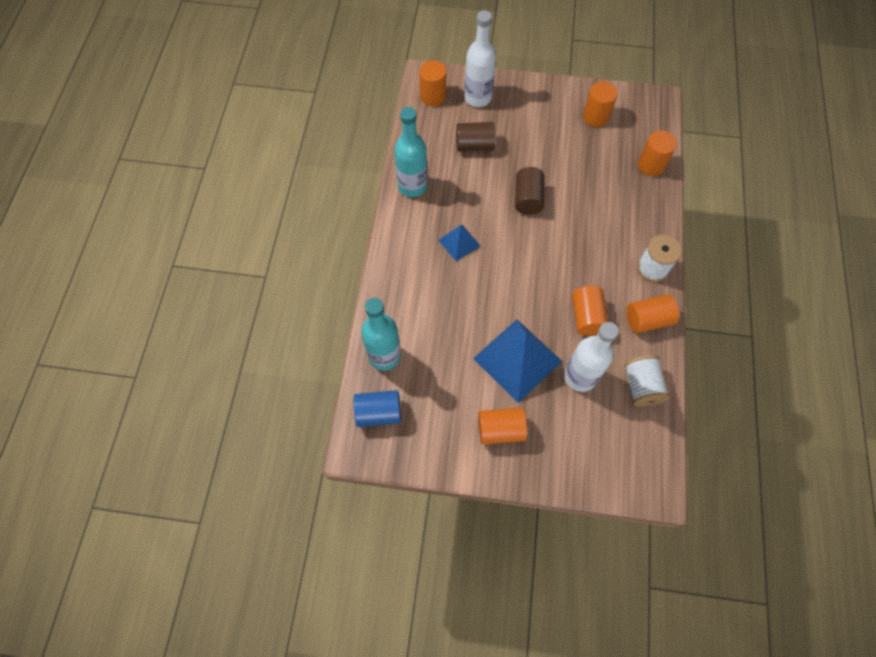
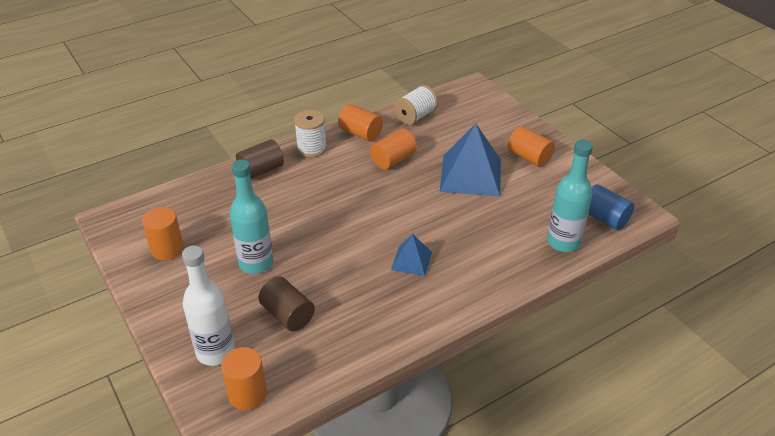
camera: 130 degrees left, 25 degrees down
turquoise bottle [395,107,427,197] -> turquoise bottle moved to [230,160,273,274]
brown cylinder [515,167,544,215] -> brown cylinder moved to [236,139,284,179]
white bottle [564,322,619,392] -> none
orange cylinder [638,131,677,176] -> none

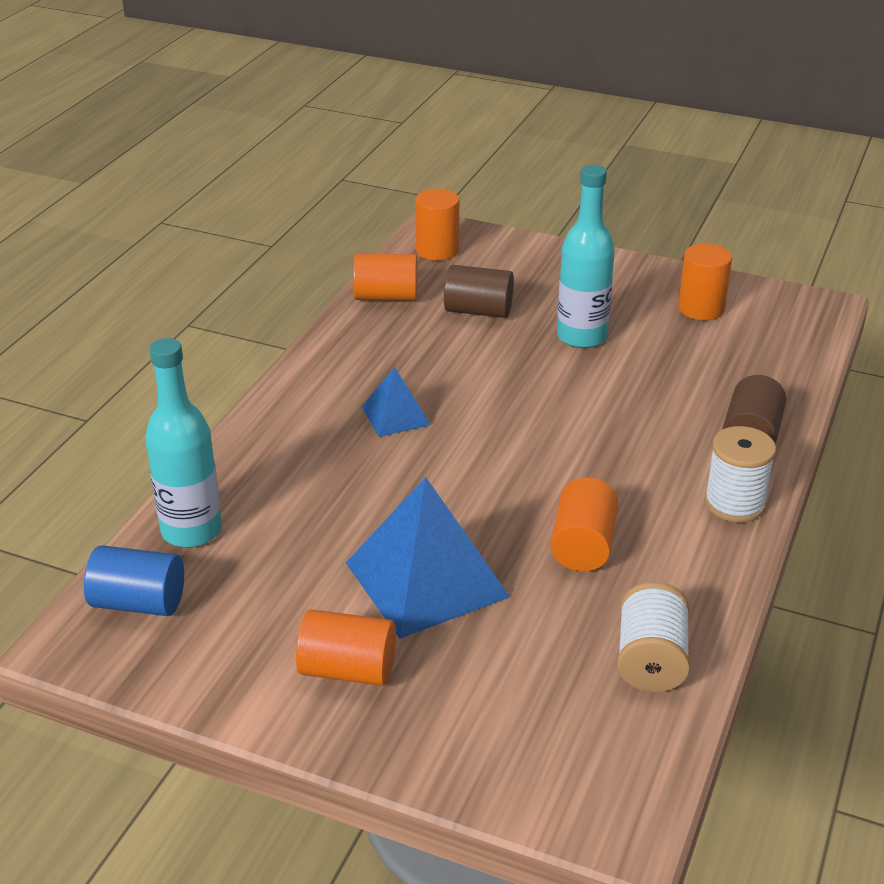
camera: 145 degrees right, 5 degrees down
white bottle [182,245,235,366] -> none
orange cylinder [338,104,383,142] -> orange cylinder moved to [353,254,418,301]

